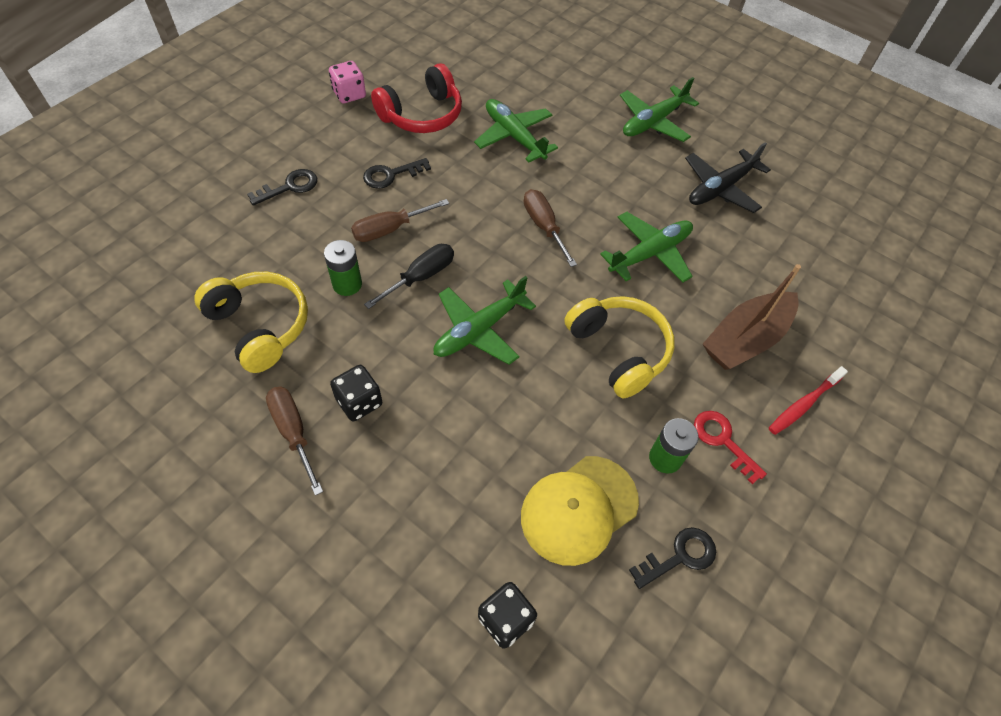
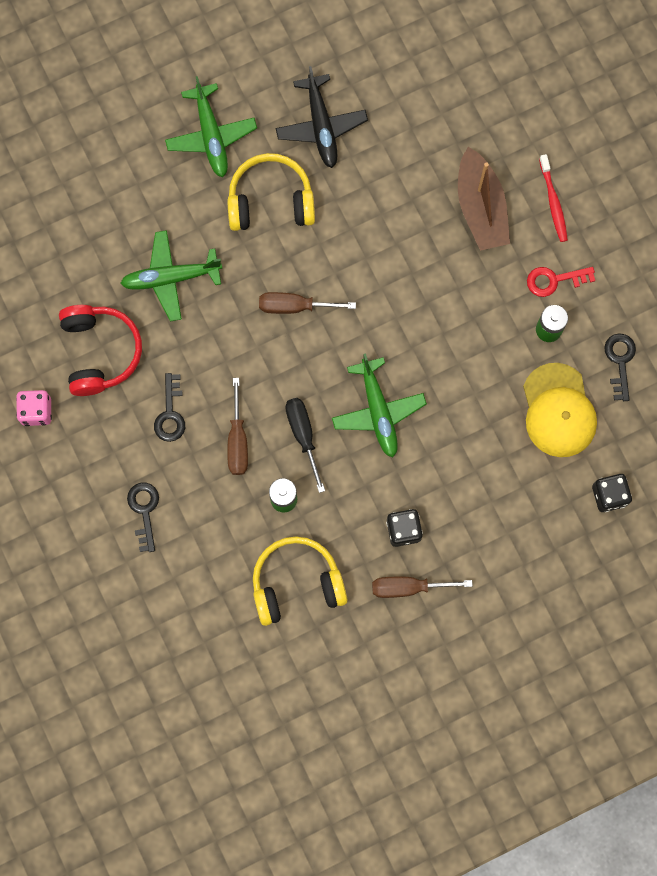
camera: 60 degrees left, 20 degrees up
yellow headphones [564,296,675,398] -> yellow headphones moved to [227,153,315,231]
green plane [600,212,693,283] -> none

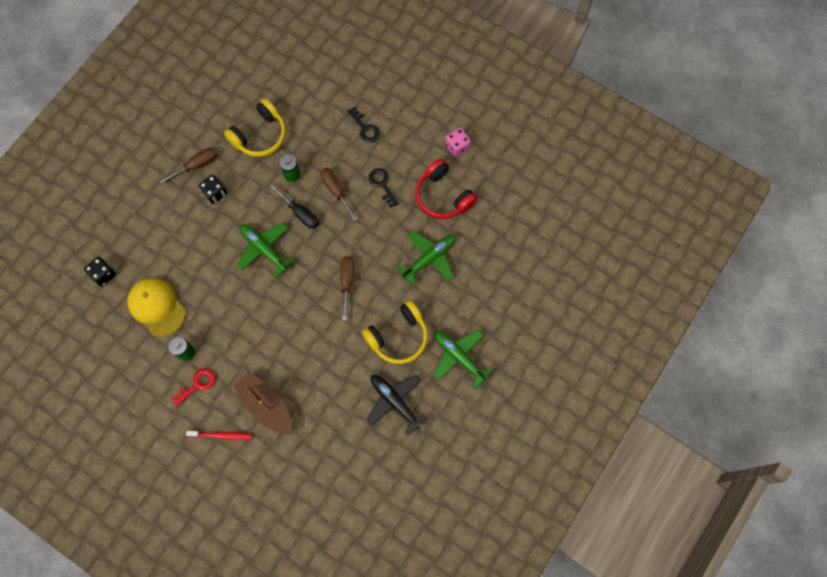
camera: 150 degrees right, 5 degrees down
brown screwdriver [259,292,356,314] -> brown screwdriver turned 60 degrees counterclockwise [340,256,354,321]
red toothbrush [539,154,568,242] -> red toothbrush turned 135 degrees clockwise [186,431,252,440]
black key [604,333,636,401] -> none

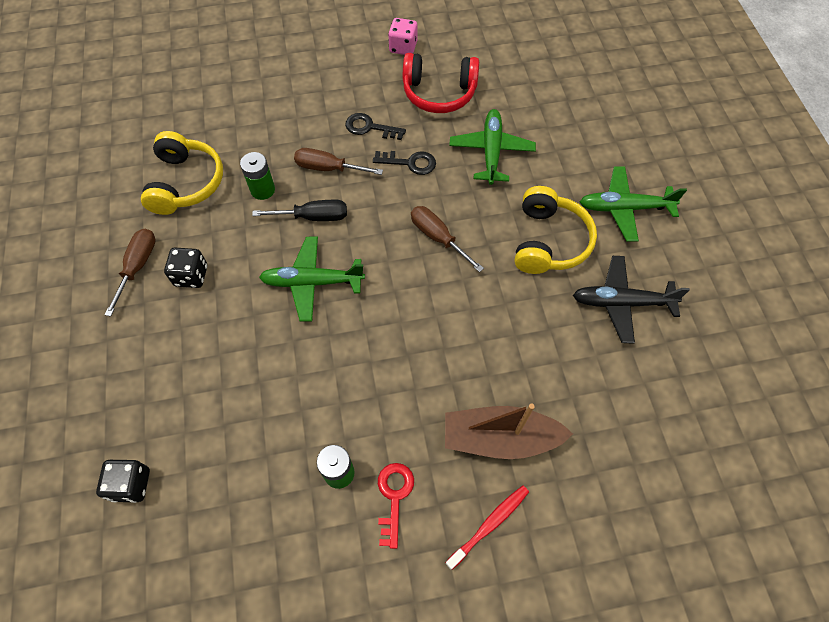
camera: 45 degrees left, 10 degrees down
yellow cap [127,278,185,337] -> none
black key [347,106,380,143] -> black key moved to [373,151,436,175]

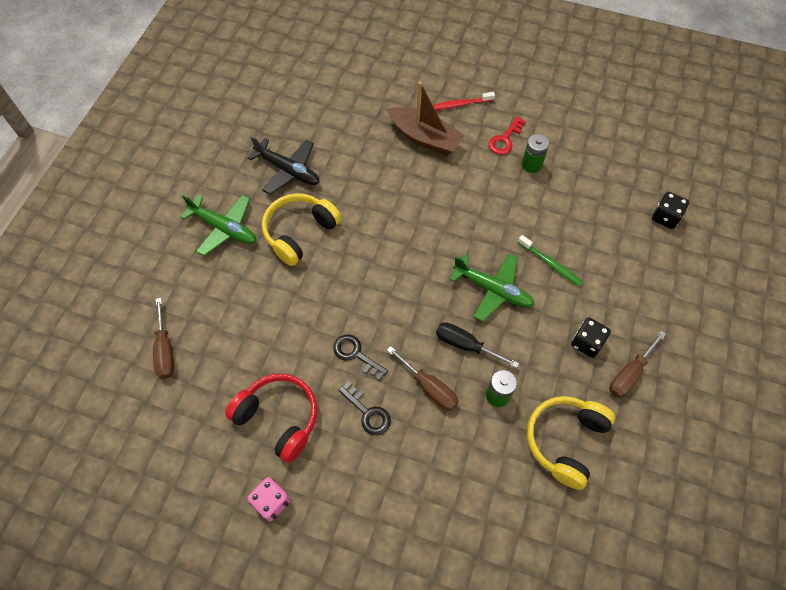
camera: 150 degrees left, 0 degrees up
brown screwdriver [411,206,484,272] -> brown screwdriver moved to [153,298,174,379]
green plane [449,109,536,185] -> none
none -> green toothbrush [518,235,584,287]

